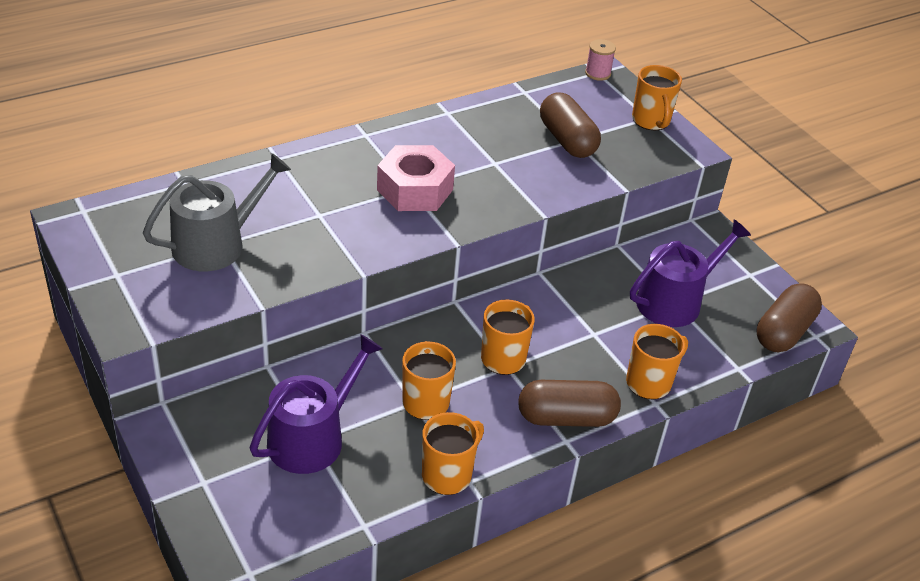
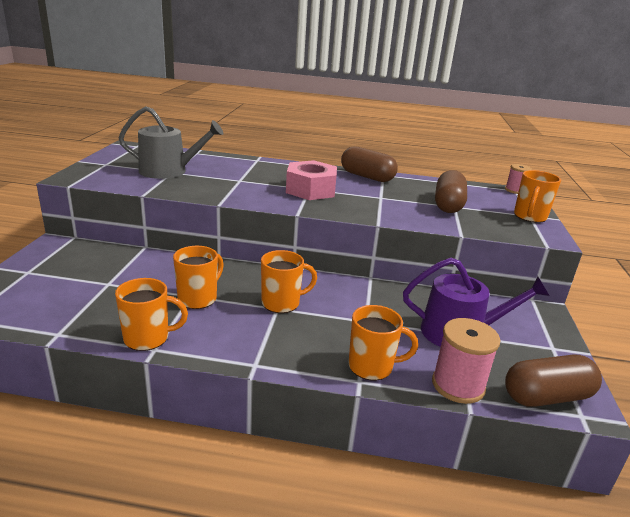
camera: 40 degrees right, 15 degrees down
purple watering can [250,334,383,474] -> none
brown capsule [518,380,621,427] -> brown capsule moved to [341,146,398,182]
none -> pink spool [432,318,500,404]

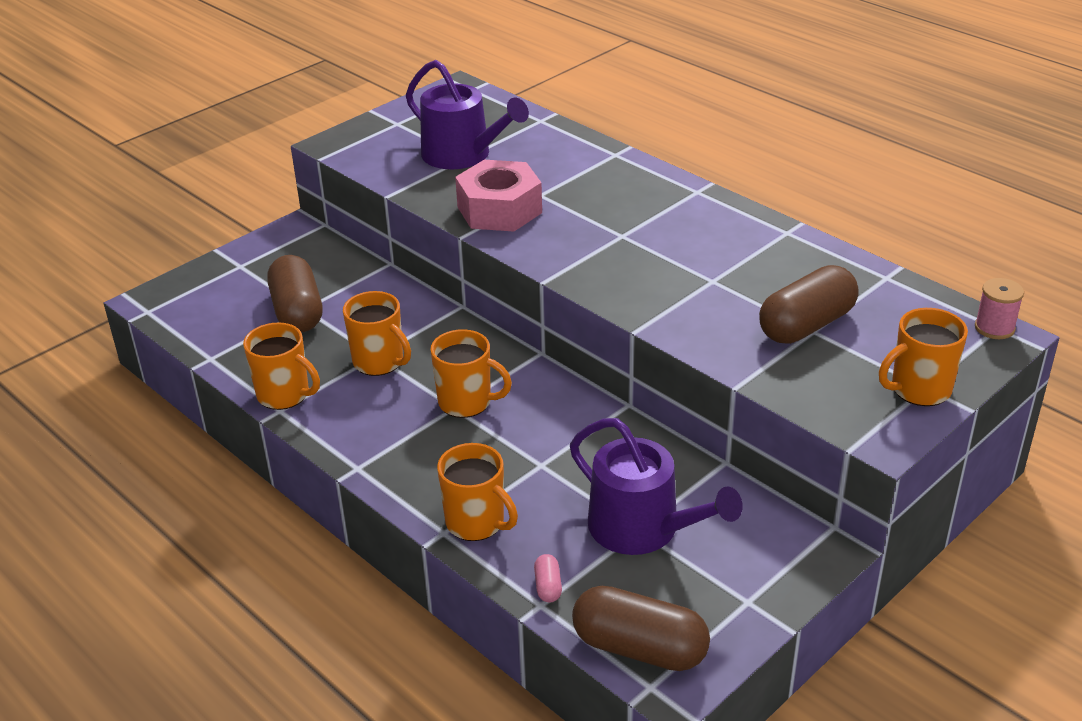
camera: 40 degrees right, 10 degrees up
grey watering can [119,106,224,179] -> purple watering can [406,60,529,169]
orange mug [173,246,224,309] -> orange mug turned 60 degrees clockwise [343,291,411,376]
pink nut [286,160,337,200] -> pink nut moved to [455,160,542,232]
brown capsule [341,146,398,182] -> brown capsule moved to [267,255,323,332]
pink spool [432,318,500,404] -> pink capsule [534,554,562,602]

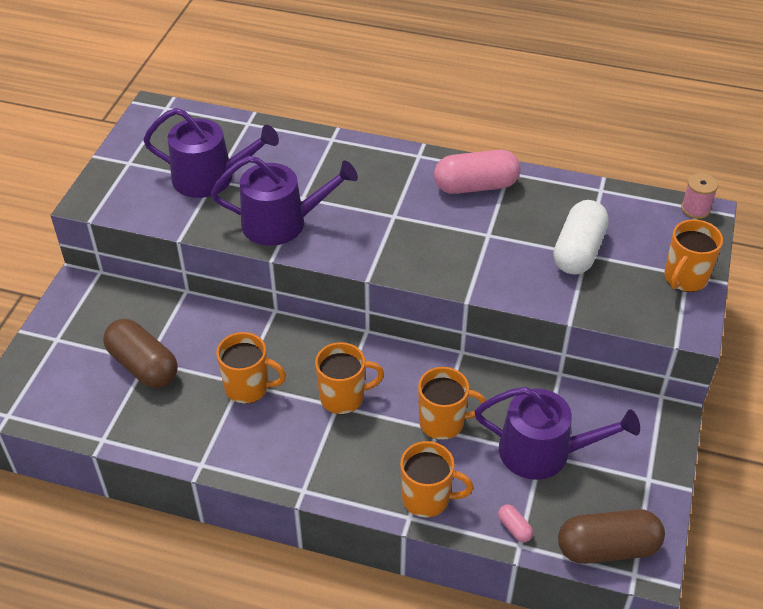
camera: 30 degrees left, 10 degrees up
orange mug [243,322,320,410] -> orange mug moved to [418,367,486,440]
pink nut [455,160,542,232] -> purple watering can [211,156,358,246]
brown capsule [759,265,858,344] -> white capsule [553,200,609,275]
none -> pink capsule [434,150,521,194]

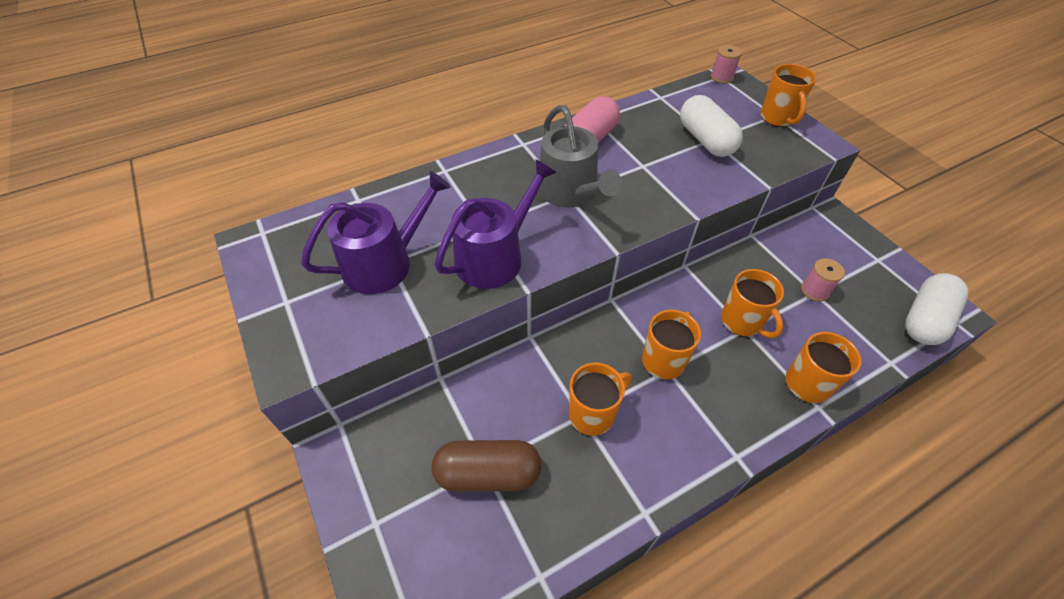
camera: 45 degrees left, 5 degrees up
orange mug [418,367,486,440] -> orange mug turned 105 degrees clockwise [721,269,784,338]
purple watering can [475,387,640,480] -> pink spool [801,258,845,301]
pink capsule [498,505,533,542] -> none
brown capsule [558,509,665,564] -> white capsule [906,273,968,345]
none -> grey watering can [538,105,622,208]

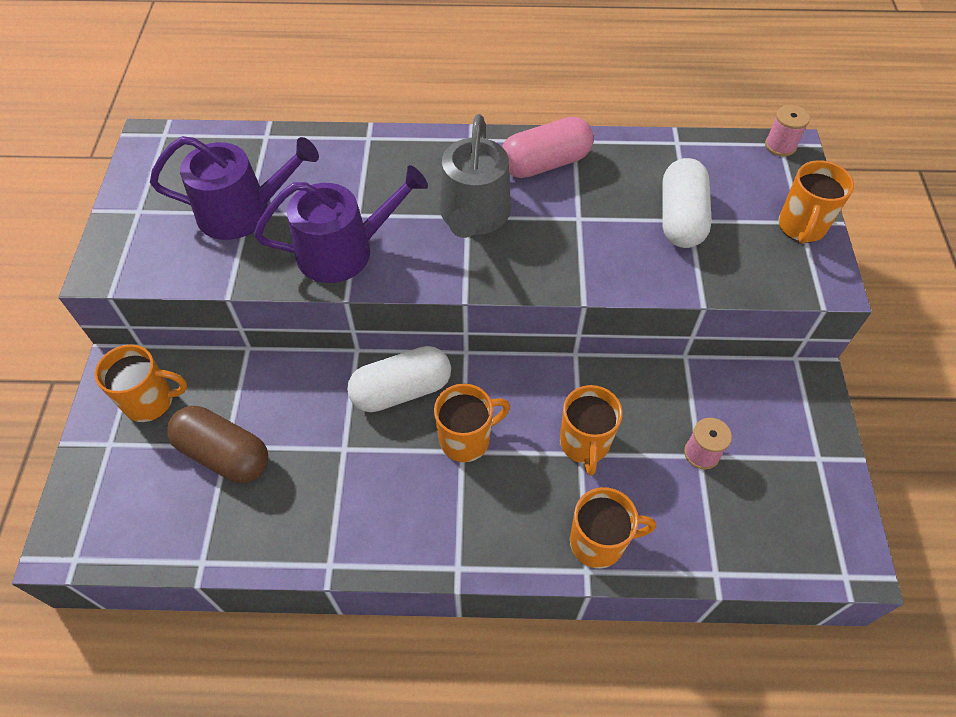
camera: 30 degrees right, 5 degrees up
orange mug [569,363,632,436] -> orange mug moved to [95,345,187,422]
white capsule [906,273,968,345] -> white capsule moved to [347,346,451,412]

